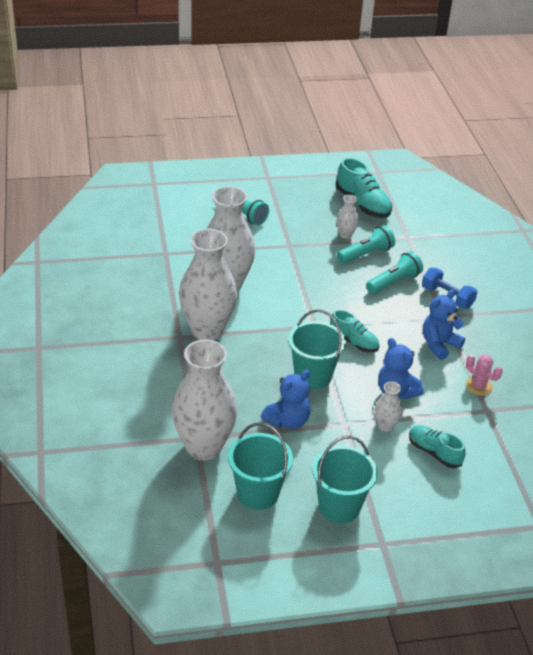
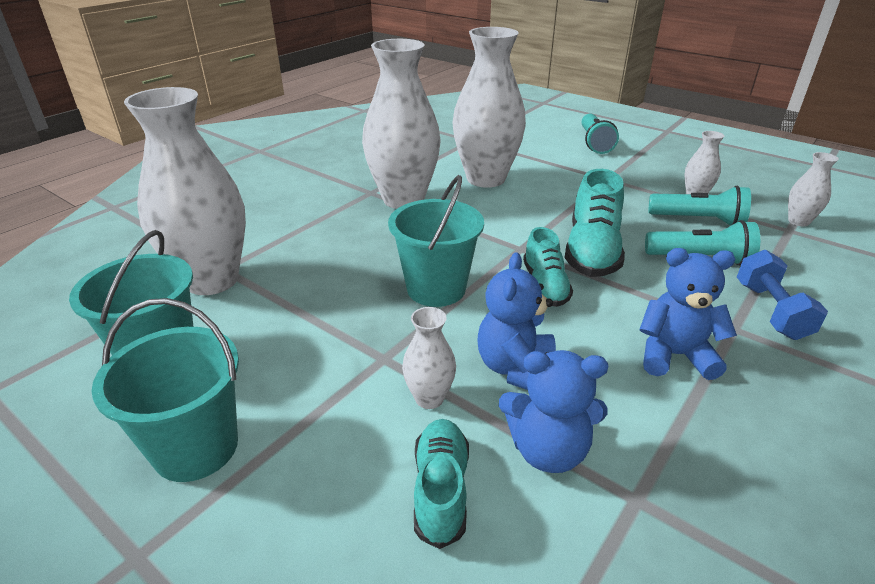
camera: 50 degrees right, 5 degrees down
blue teddy bear [261,370,311,429] -> blue teddy bear moved to [499,350,608,473]
turquoise shoe [336,157,392,218] -> turquoise shoe moved to [565,169,625,277]
pink cactus [466,355,503,396] -> none
none -> white vase [788,152,839,226]

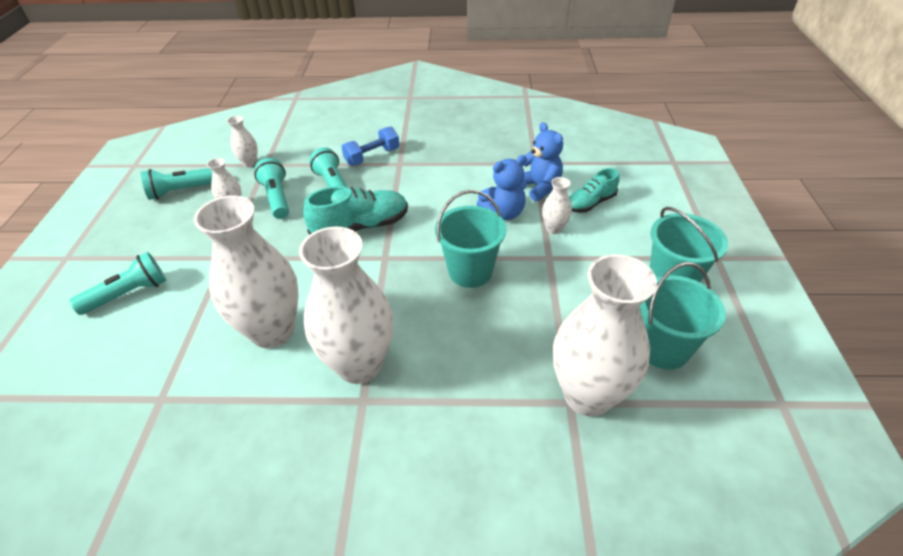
camera: 125 degrees left, 10 degrees up
turquoise shoe [523,227,573,307] -> none
blue teddy bear [639,248,737,380] -> none
none -> turquoise flashlight [141,168,212,200]

